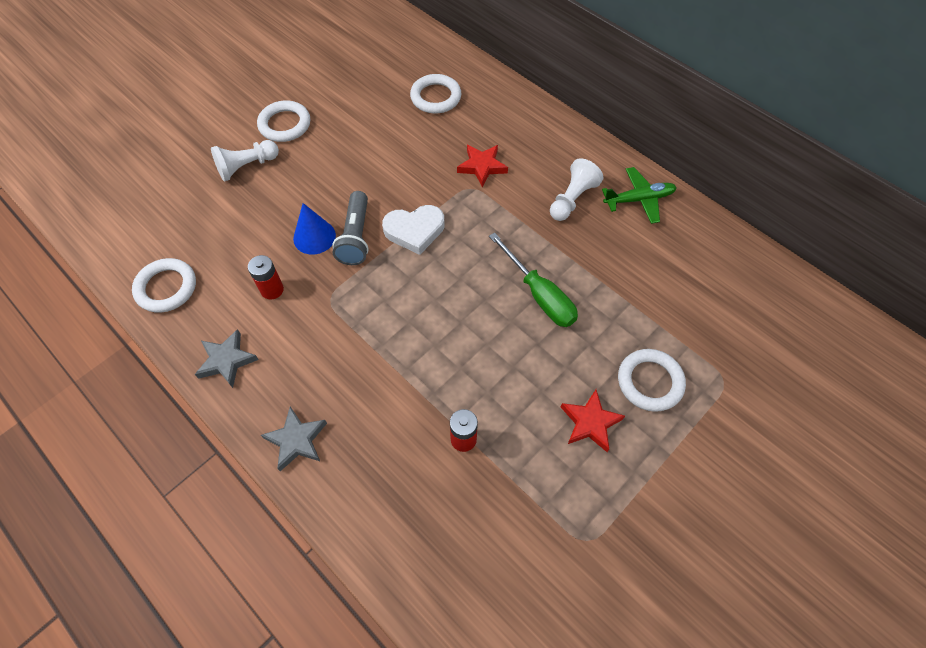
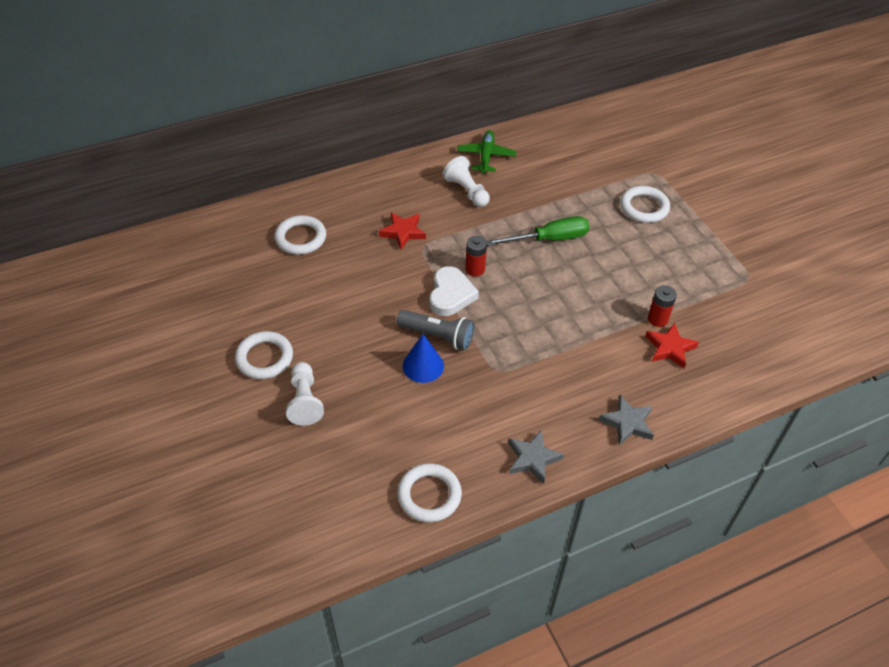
camera: 70 degrees left, 10 degrees down
red battery [248,255,284,300] -> red battery moved to [465,236,487,276]
red star [561,390,625,452] -> red star moved to [645,323,699,369]

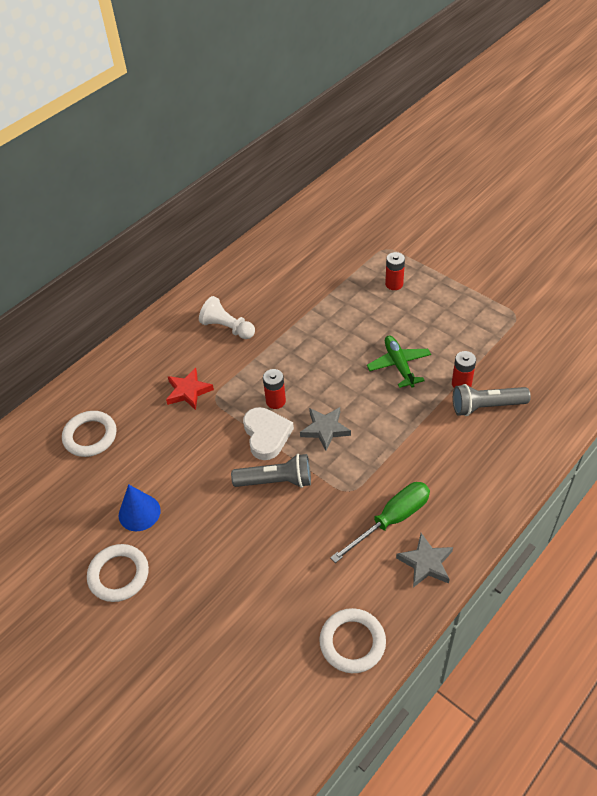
camera: 20 degrees left, 0 degrees up
white pawn [286,362,324,426] -> none
blue cone [403,334,444,383] -> blue cone moved to [119,484,161,531]
green plane [457,130,517,174] -> green plane moved to [367,336,431,388]
green screwdriver [487,216,590,246] -> green screwdriver moved to [330,482,430,563]
grey star [599,395,654,446] -> grey star moved to [300,407,351,451]
white ring [620,186,670,223] -> red battery [385,252,405,290]
red star [645,323,699,369] -> grey flashlight [453,384,531,416]

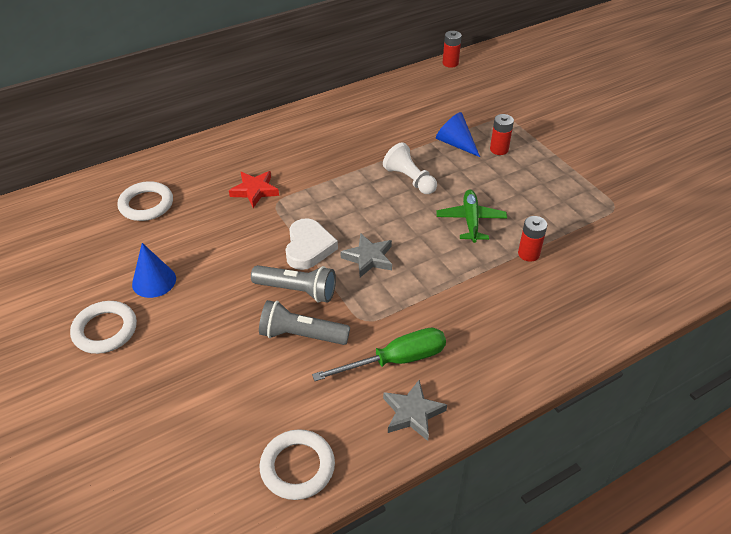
camera: 15 degrees right, 5 degrees down
white pawn [199,296,255,339] -> white pawn moved to [383,142,437,194]
red battery [263,369,286,409] -> red battery moved to [443,31,462,68]
grey flashlight [453,384,531,416] -> grey flashlight moved to [259,300,350,345]
none -> blue cone [436,112,480,157]

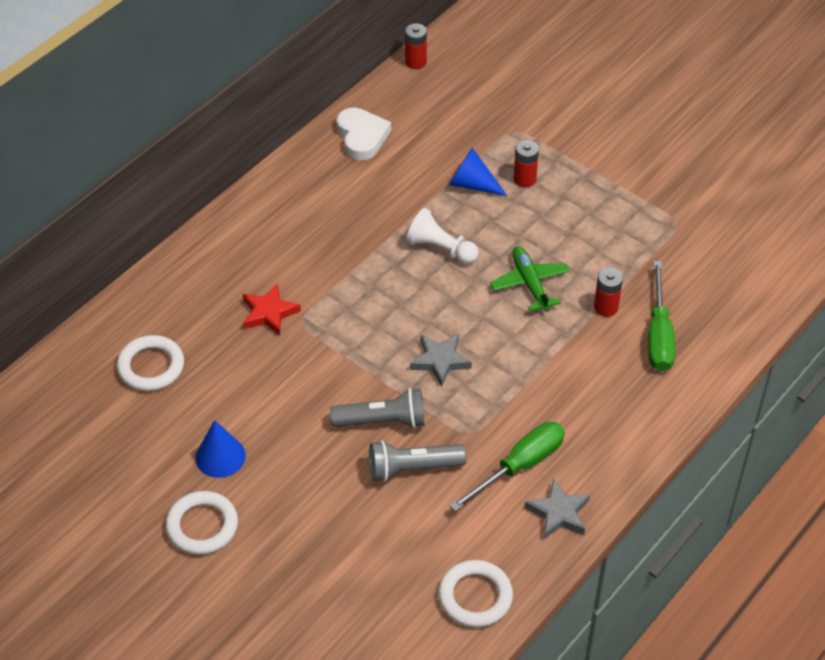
camera: 20 degrees left, 5 degrees up
white heart [285,218,338,270] -> white heart moved to [337,108,391,160]
none -> green screwdriver [648,261,675,371]

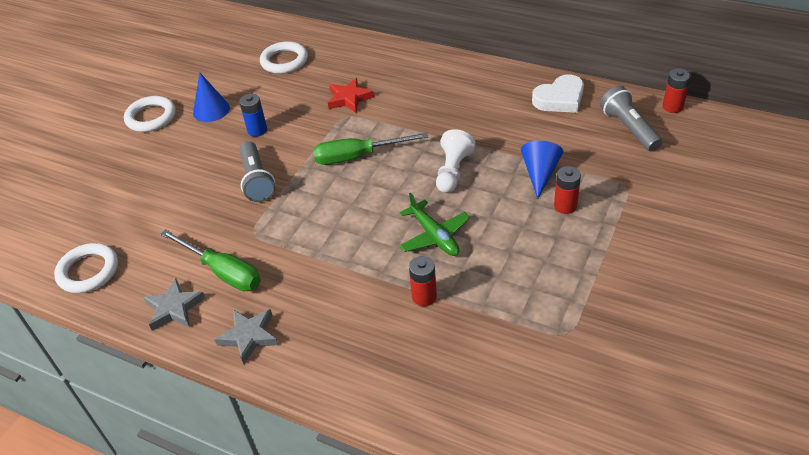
camera: 80 degrees right, 5 degrees down
grey flashlight [369,440,467,482] -> grey flashlight moved to [600,86,662,152]
grey star [410,334,472,387] -> grey star moved to [214,309,279,364]
green plane [490,246,570,311] -> green plane turned 90 degrees clockwise [399,193,470,256]
green screwdriver [648,261,675,371] -> green screwdriver moved to [313,132,428,165]
none -> blue battery [239,94,267,137]

